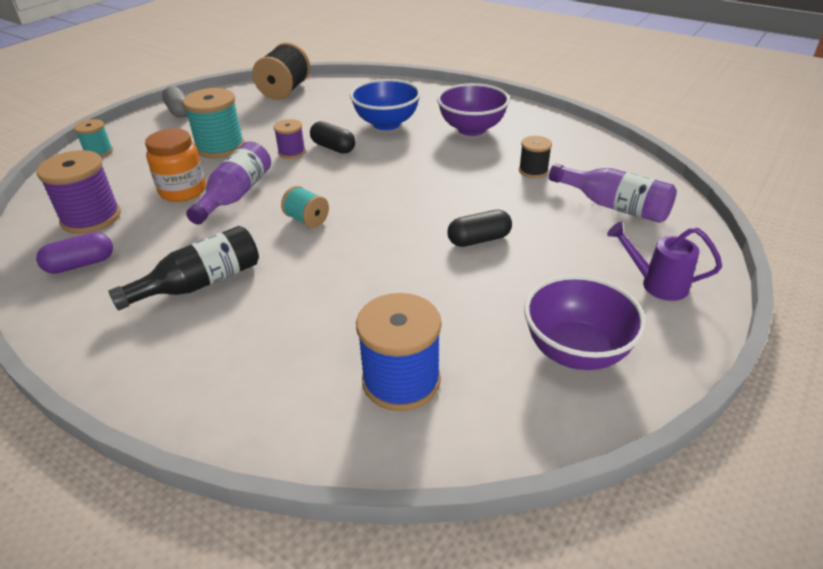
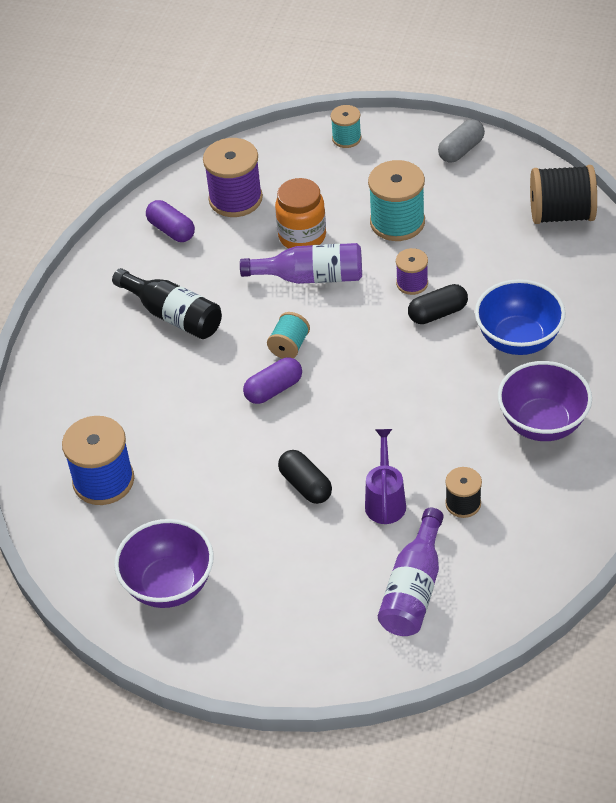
camera: 75 degrees right, 10 degrees up
black capsule [310,121,355,154] -> black capsule turned 45 degrees clockwise [408,284,468,324]
purple watering can [607,222,722,301] -> purple watering can moved to [365,429,406,524]
none -> purple capsule [243,357,302,404]

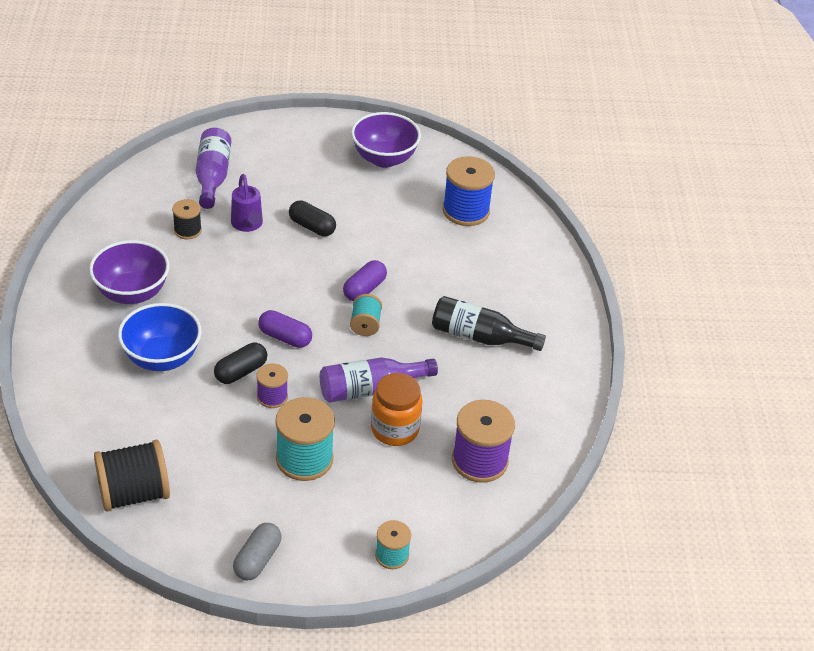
camera: 155 degrees right, 5 degrees down
purple capsule [146,200,195,242] -> purple capsule moved to [258,310,312,348]

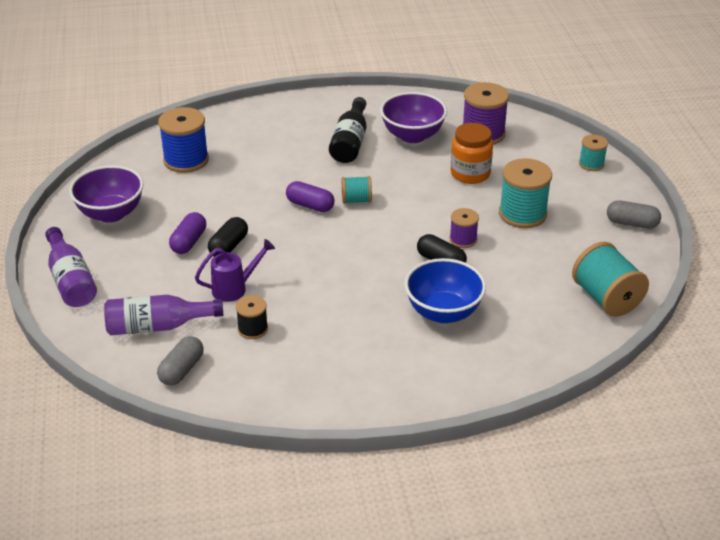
camera: 95 degrees left, 5 degrees down
purple bowl [89,240,170,304] -> purple bowl moved to [380,92,447,143]
black spool [94,440,170,511] -> turquoise spool [572,242,649,317]
purple capsule [258,310,312,348] -> purple capsule moved to [169,212,206,254]
purple bottle [320,357,438,403] -> purple bottle moved to [45,227,97,307]
none -> grey capsule [157,336,204,386]

